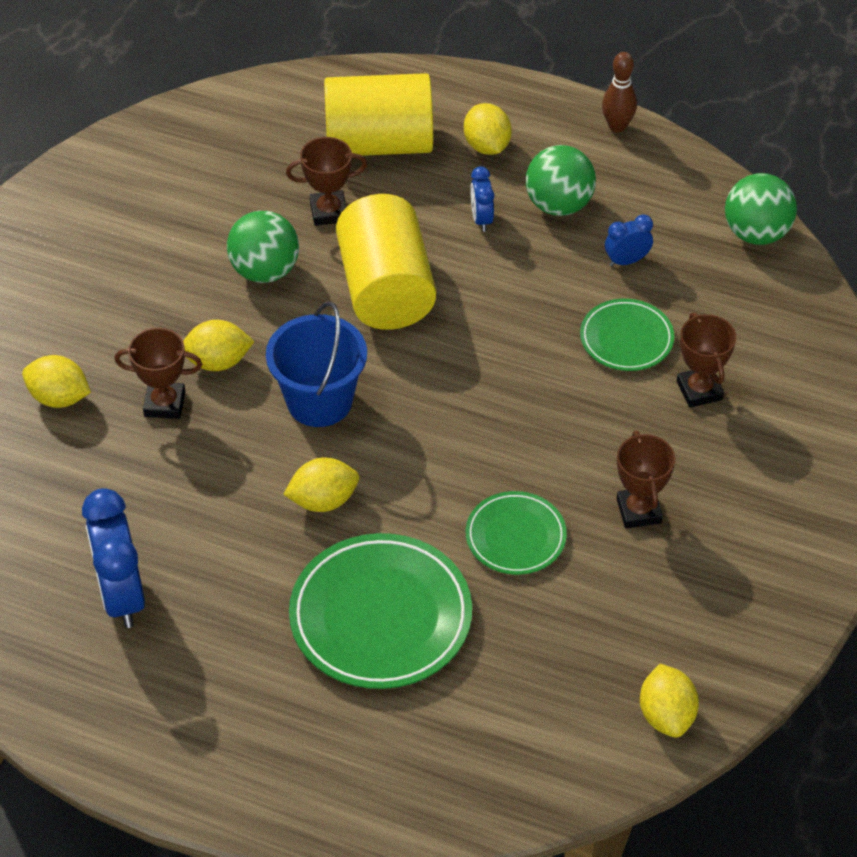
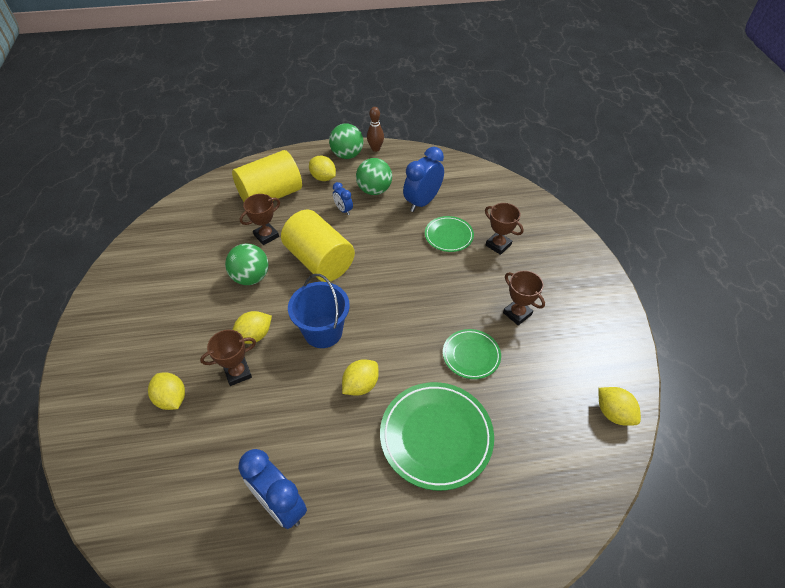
camera: 30 degrees left, 0 degrees up
yellow lemon [22,355,91,408] -> yellow lemon turned 60 degrees clockwise [148,372,185,410]
blue clock [605,214,653,267] -> blue clock [403,147,444,212], size x1.94
green ball [725,173,797,245] -> green ball moved to [329,124,363,159]

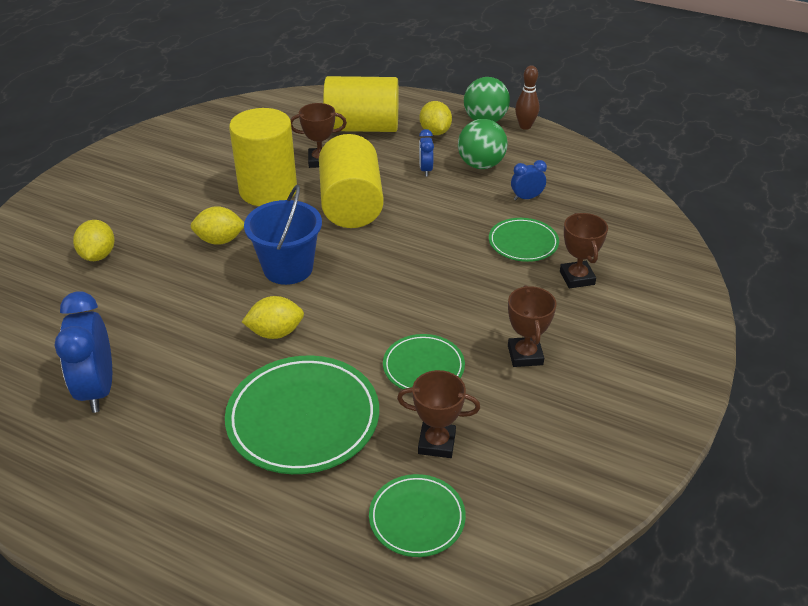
camera: 35 degrees right, 10 degrees down
brown trophy [200,330,256,386] -> brown trophy moved to [397,370,480,458]
green ball [225,244,269,285] -> yellow cylinder [229,108,297,206]
blue clock [403,147,444,212] -> blue clock [511,160,547,200], size x0.52
yellow lemon [598,387,641,426] -> none
none -> green plate [369,474,466,557]

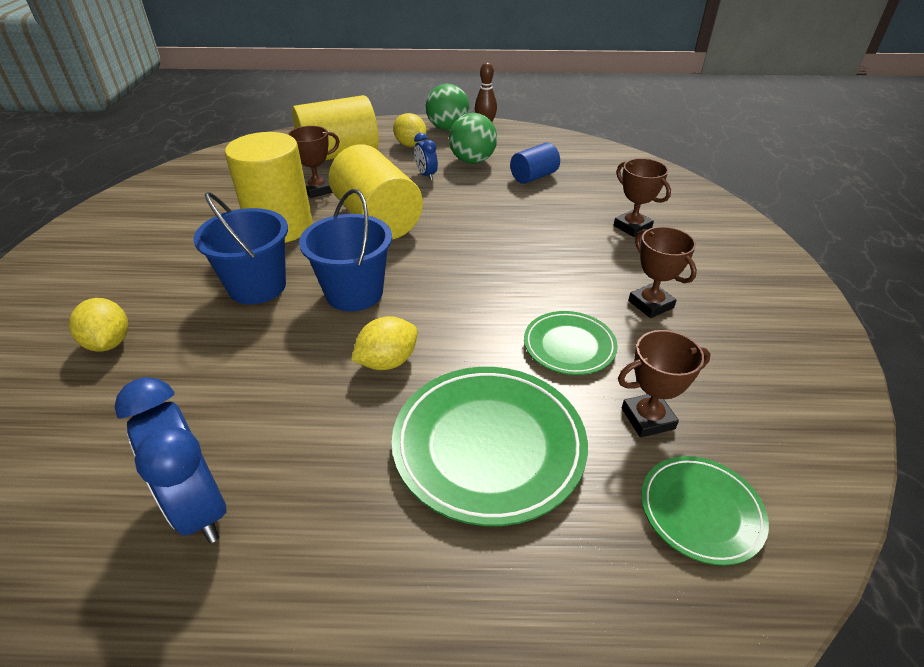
camera: 25 degrees left, 0 degrees up
yellow lemon [191,206,244,245] -> blue bucket [193,192,288,304]
green plate [489,218,559,262] -> none
blue clock [511,160,547,200] -> blue cylinder [510,143,560,184]

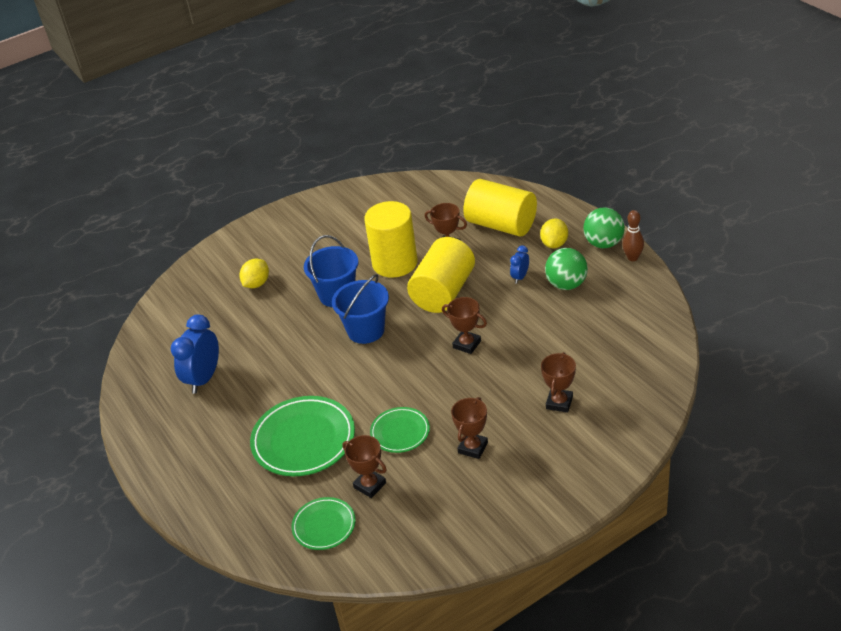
camera: 60 degrees right, 0 degrees up
yellow lemon [351,316,418,370] -> none
blue cylinder [510,143,560,184] -> none
none -> brown trophy [442,297,487,354]

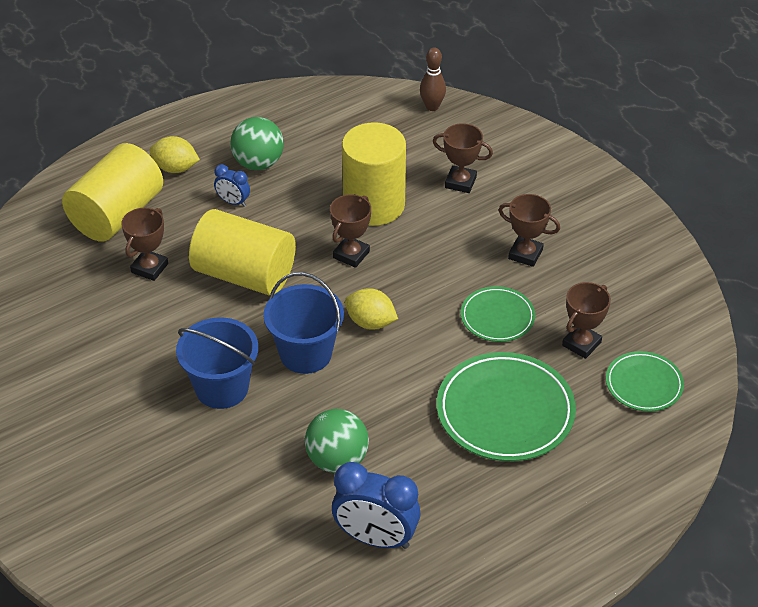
camera: 95 degrees left, 5 degrees up
yellow lemon [239,259,269,288] -> yellow lemon moved to [345,288,398,330]
yellow cylinder [364,201,418,278] -> yellow cylinder moved to [342,122,406,226]
green ball [583,207,625,248] -> green ball moved to [305,409,369,473]
brown bowling pin [622,210,644,261] -> brown bowling pin moved to [420,48,446,111]

